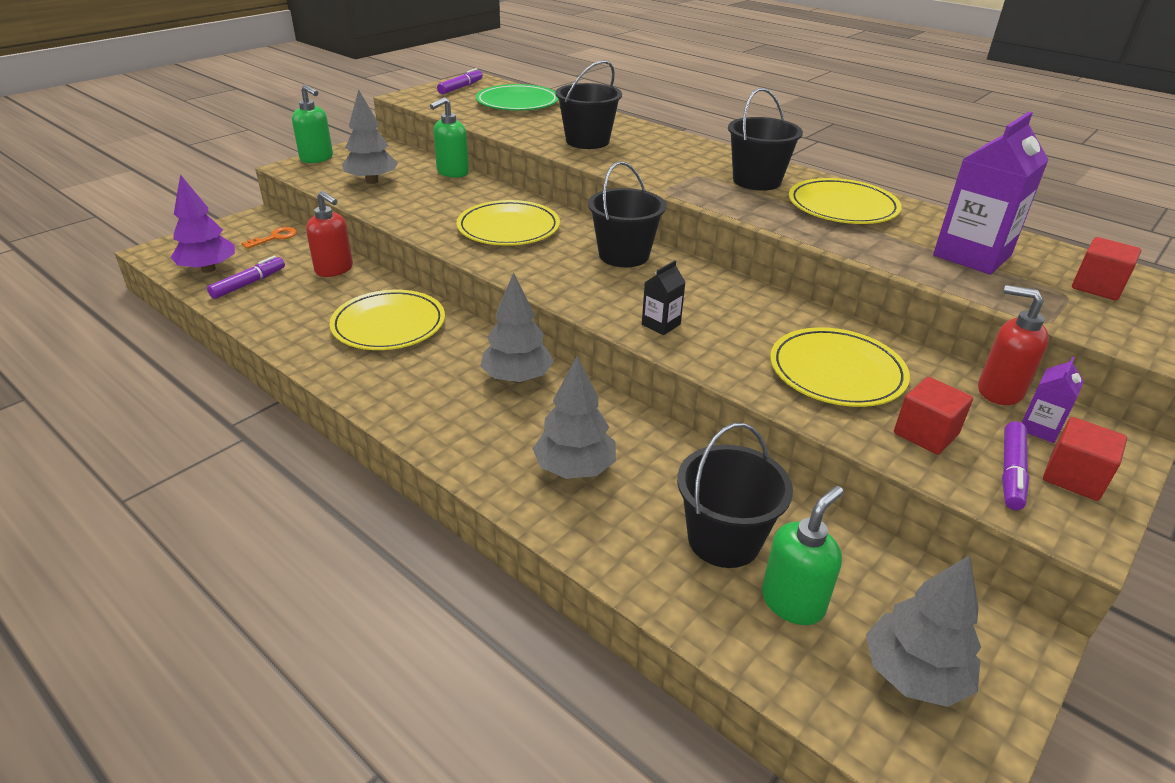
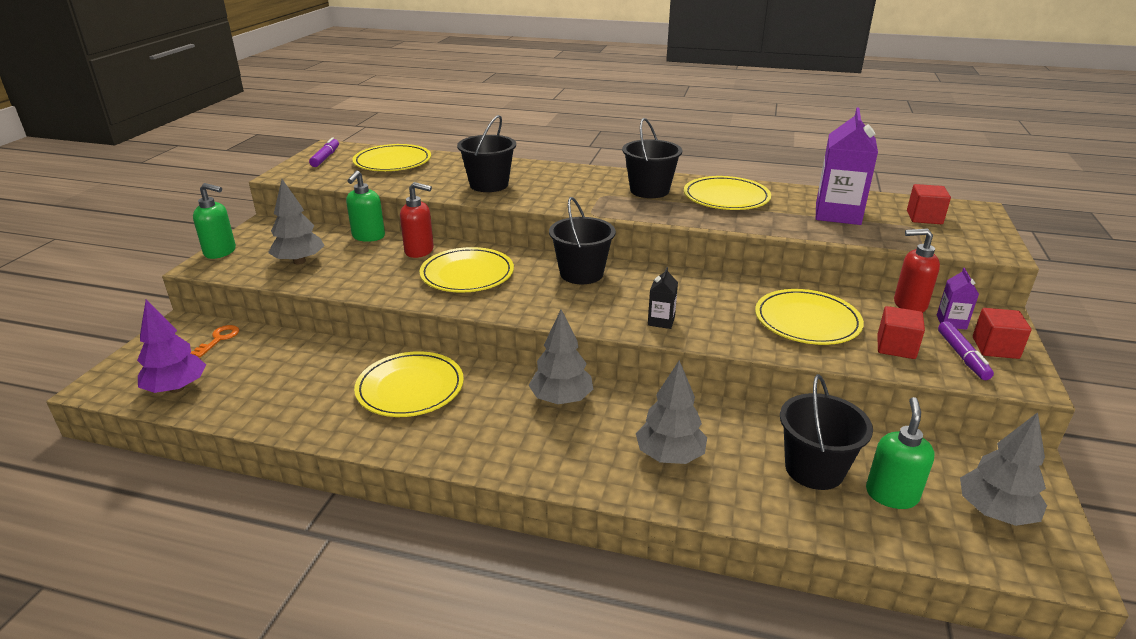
camera: 25 degrees left, 5 degrees down
purple marker [207,256,285,299] -> none
red soap dispenser [306,191,353,277] -> red soap dispenser moved to [400,182,434,258]
green plate [476,84,559,110] -> yellow plate [353,144,431,171]

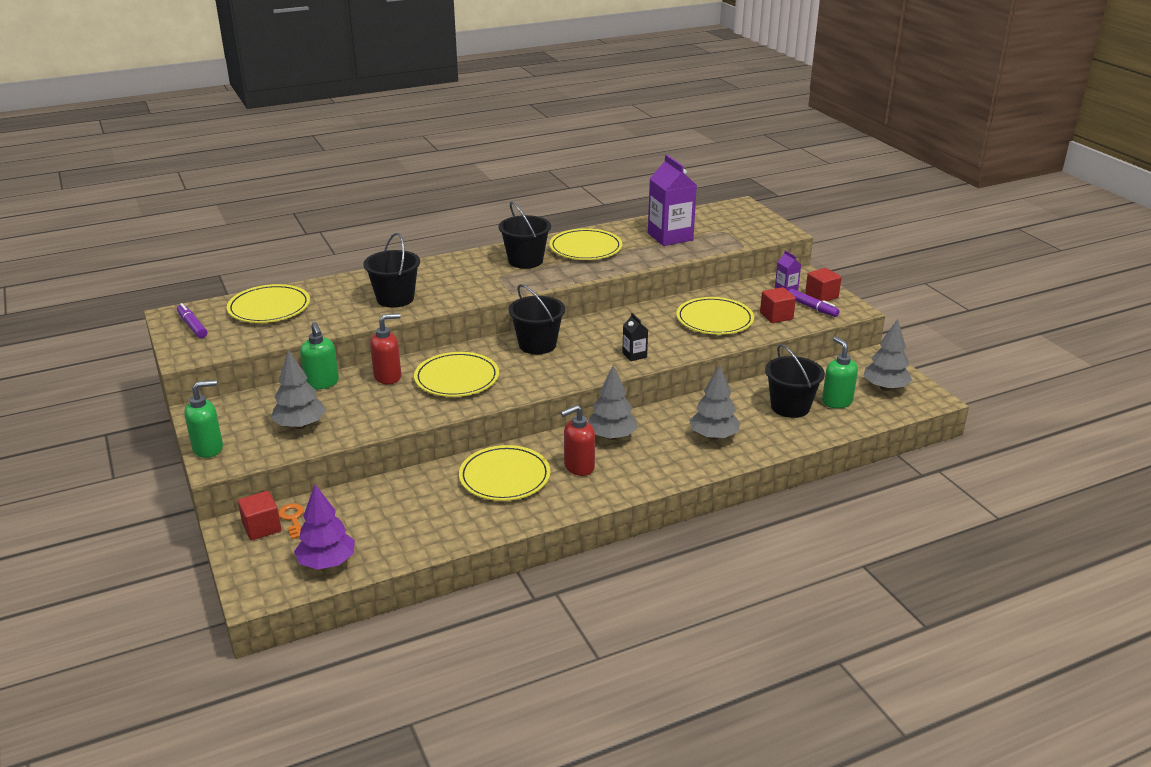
camera: 40 degrees left, 0 degrees up
red soap dispenser [894,228,940,312] -> red soap dispenser moved to [561,405,595,476]
red cube [907,184,951,224] -> red cube moved to [238,491,281,541]

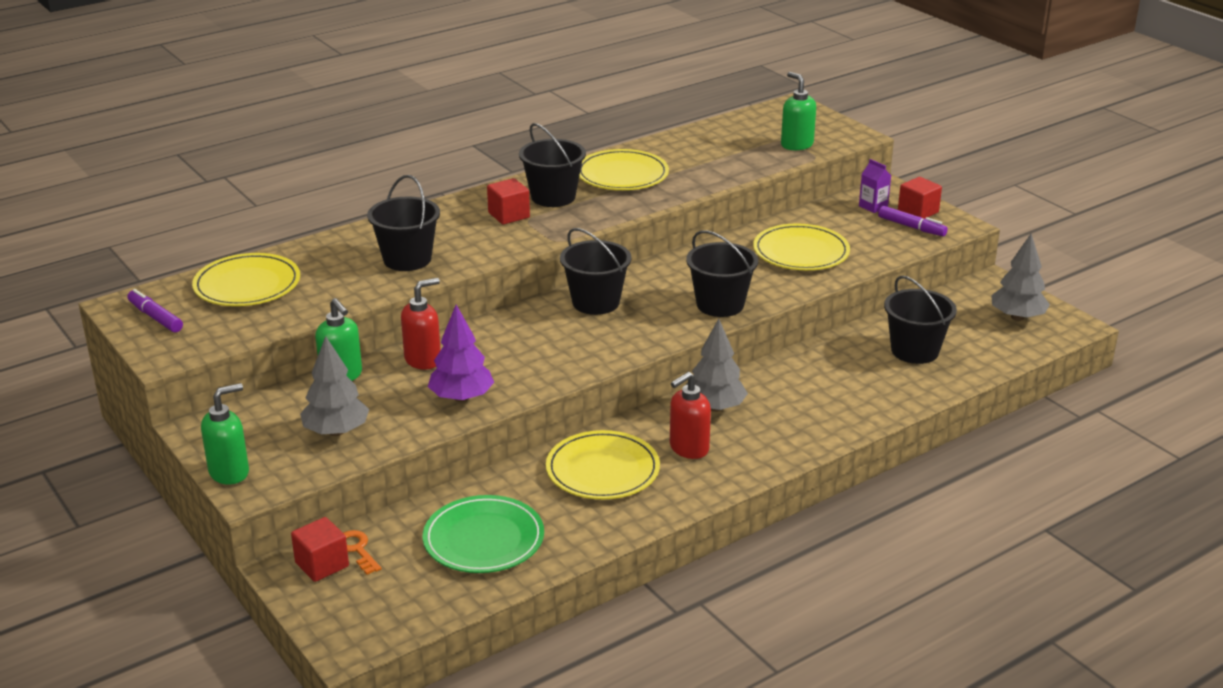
camera: 10 degrees left, 0 degrees up
purple tree [294,485,355,570] -> purple tree moved to [428,305,494,402]
yellow plate [414,352,499,397] -> none
black carton [622,313,648,361] -> black bucket [686,230,758,317]
purple carton [648,155,697,246] -> none
grey tree [689,365,741,440] -> none
red cube [760,287,796,323] -> red cube moved to [487,178,530,225]
green soap dispenser [822,336,858,408] -> green soap dispenser moved to [781,72,816,150]
none -> green plate [423,495,544,573]

